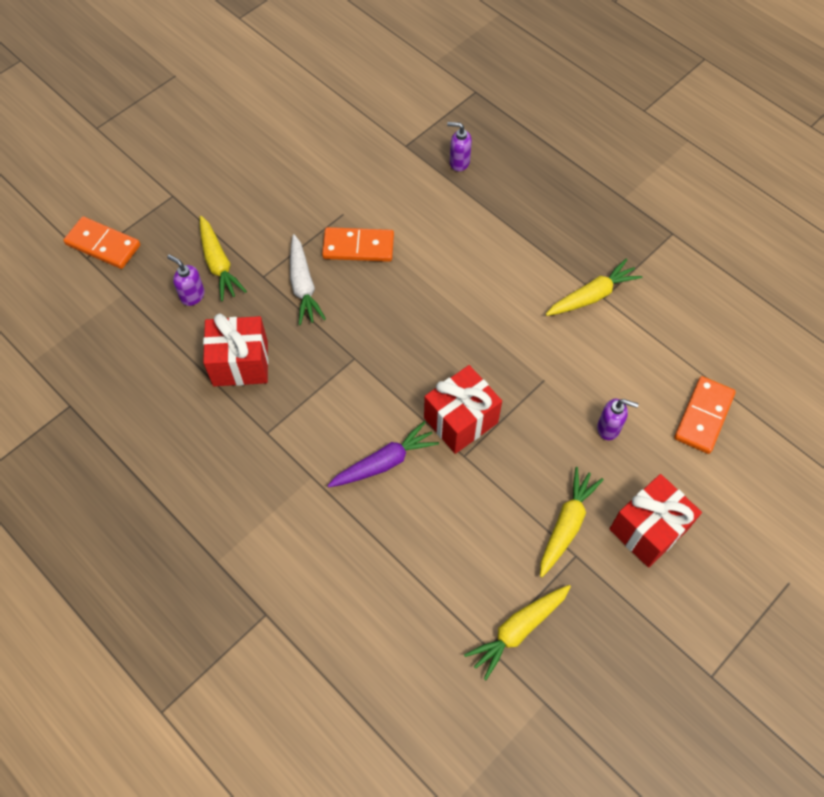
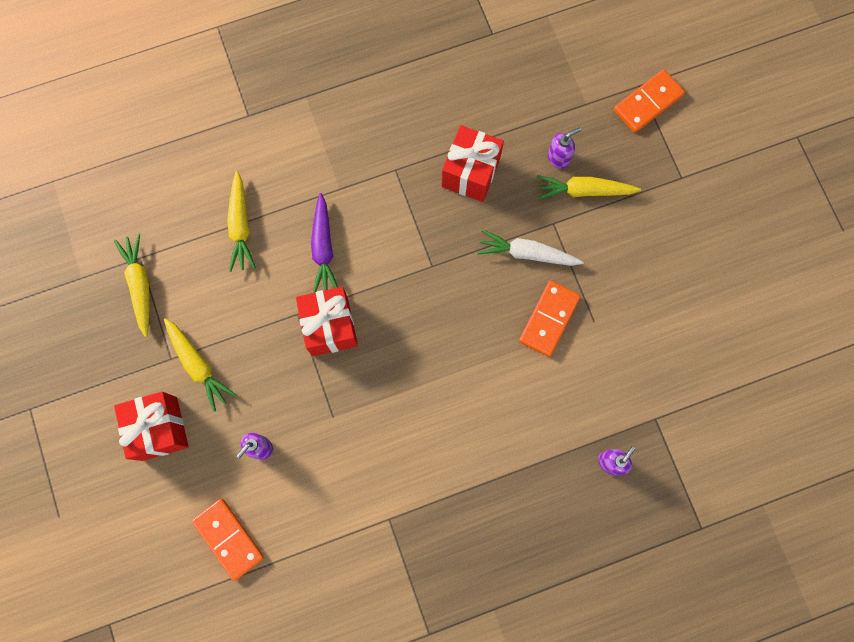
camera: 115 degrees right, 15 degrees up
yellow carrot [546,259,642,316] -> yellow carrot moved to [227,171,256,272]

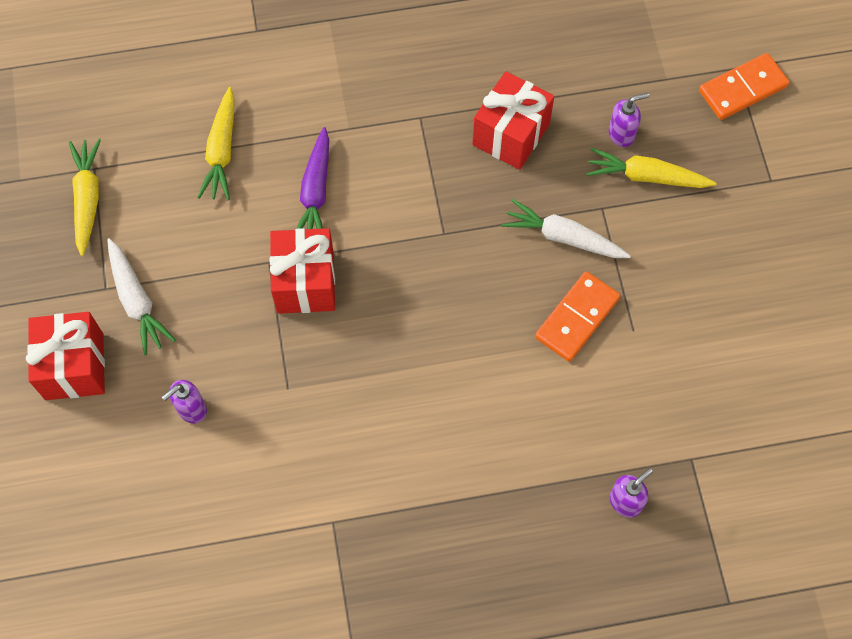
camera: 10 degrees right, 10 degrees down
yellow carrot [164,318,236,412] -> white carrot [107,238,176,355]
orange domino [192,498,264,581] -> none

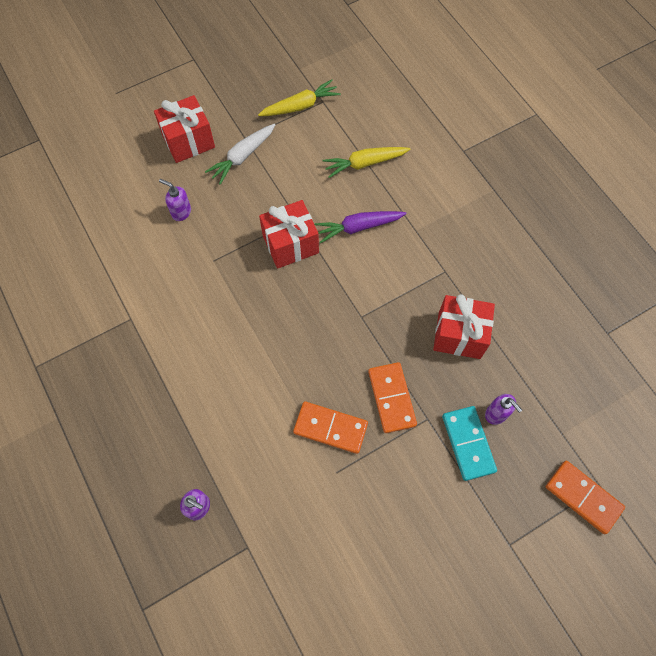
camera: 70 degrees right, 0 degrees up
white carrot [502,199,631,258] -> orange domino [368,362,417,433]
yellow carrot [586,148,717,188] -> turquoise domino [442,406,497,481]

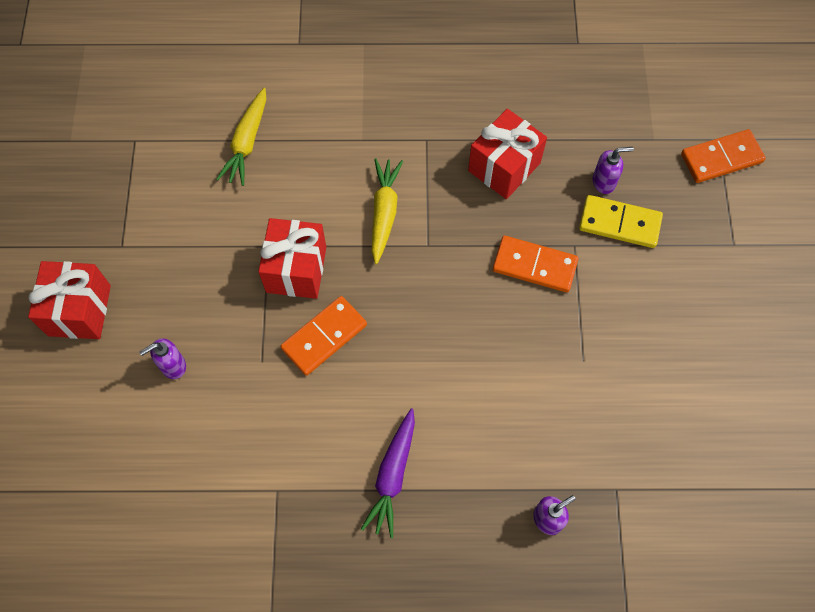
camera: 60 degrees left, 0 degrees up
white carrot [205,124,275,185] -> none
yellow carrot [258,79,341,116] -> yellow carrot moved to [372,158,403,264]
orange domino [293,401,368,454] -> orange domino moved to [280,296,367,376]
purple carrot [314,211,406,243] -> purple carrot moved to [361,408,415,538]
turquoise domino [442,406,497,481] -> yellow domino [579,195,663,248]

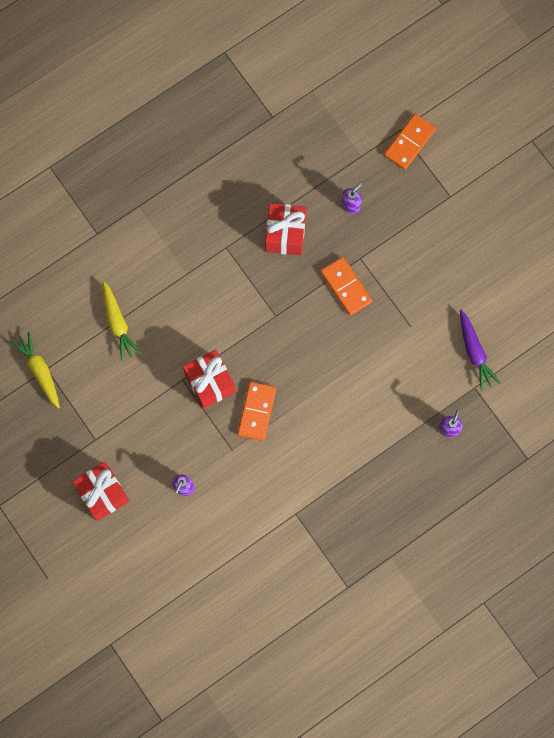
camera: 35 degrees left, 10 degrees up
purple carrot [361,408,415,538] -> purple carrot moved to [460,310,500,390]
yellow carrot [372,158,403,264] -> yellow carrot moved to [11,331,60,409]
orange domino [493,236,578,292] -> orange domino turned 75 degrees clockwise [321,257,372,316]
yellow domino [579,195,663,248] -> none

